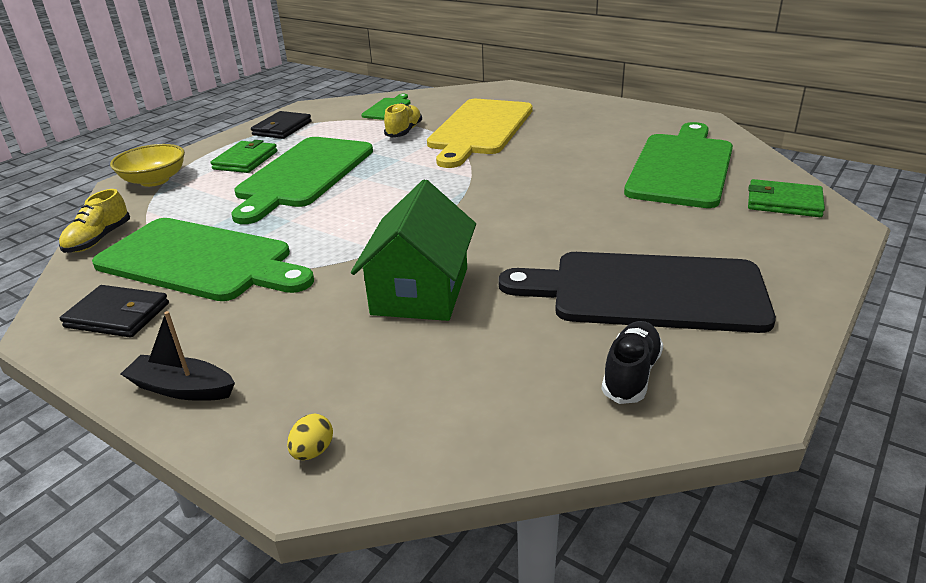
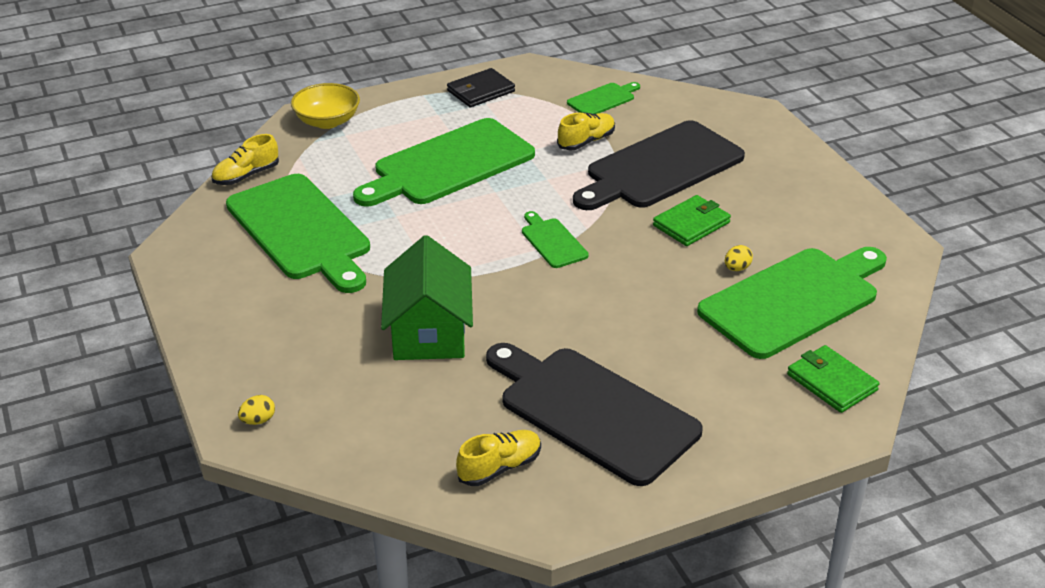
camera: 30 degrees right, 5 degrees up
black wallet [60,285,169,338] -> none
black boat [121,311,235,401] -> none
green wallet [211,140,277,173] -> green wallet moved to [653,195,731,246]
green house [351,179,476,321] -> green house turned 45 degrees counterclockwise [381,235,473,360]
yellow cutting board [427,99,533,168] -> black cutting board [573,120,745,210]
black shoe [602,321,663,404] -> yellow shoe [456,430,541,486]
none -> green cutting board [522,211,589,268]
none -> yellow egg [725,245,753,271]

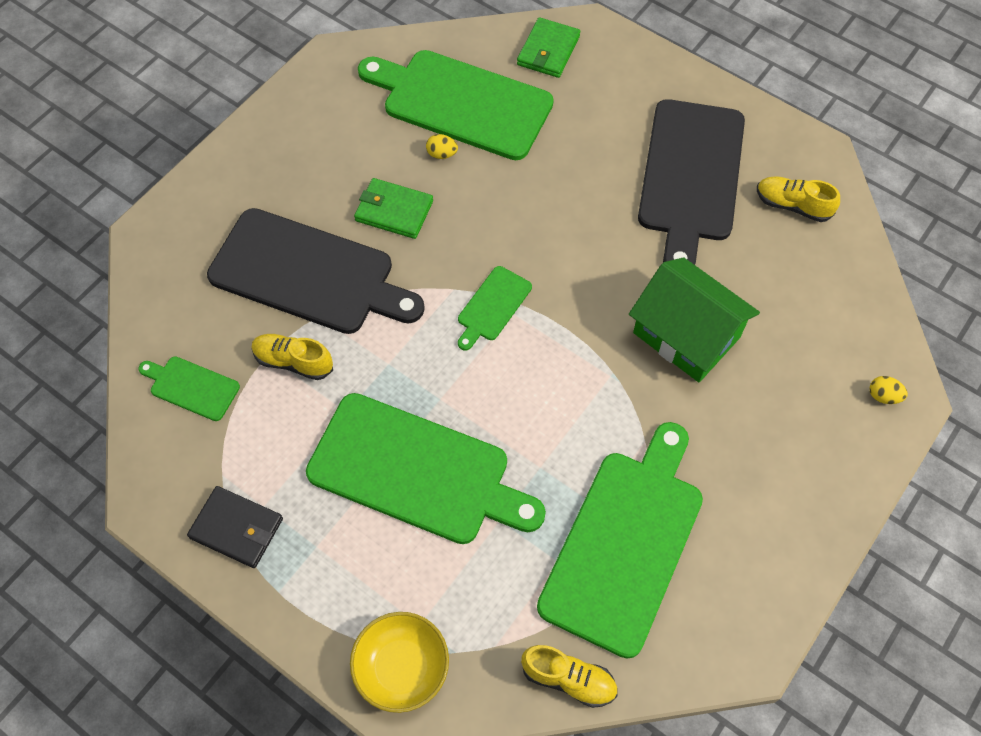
camera: 120 degrees left, 25 degrees up
green house [381,235,473,360] -> green house turned 75 degrees clockwise [629,257,760,382]

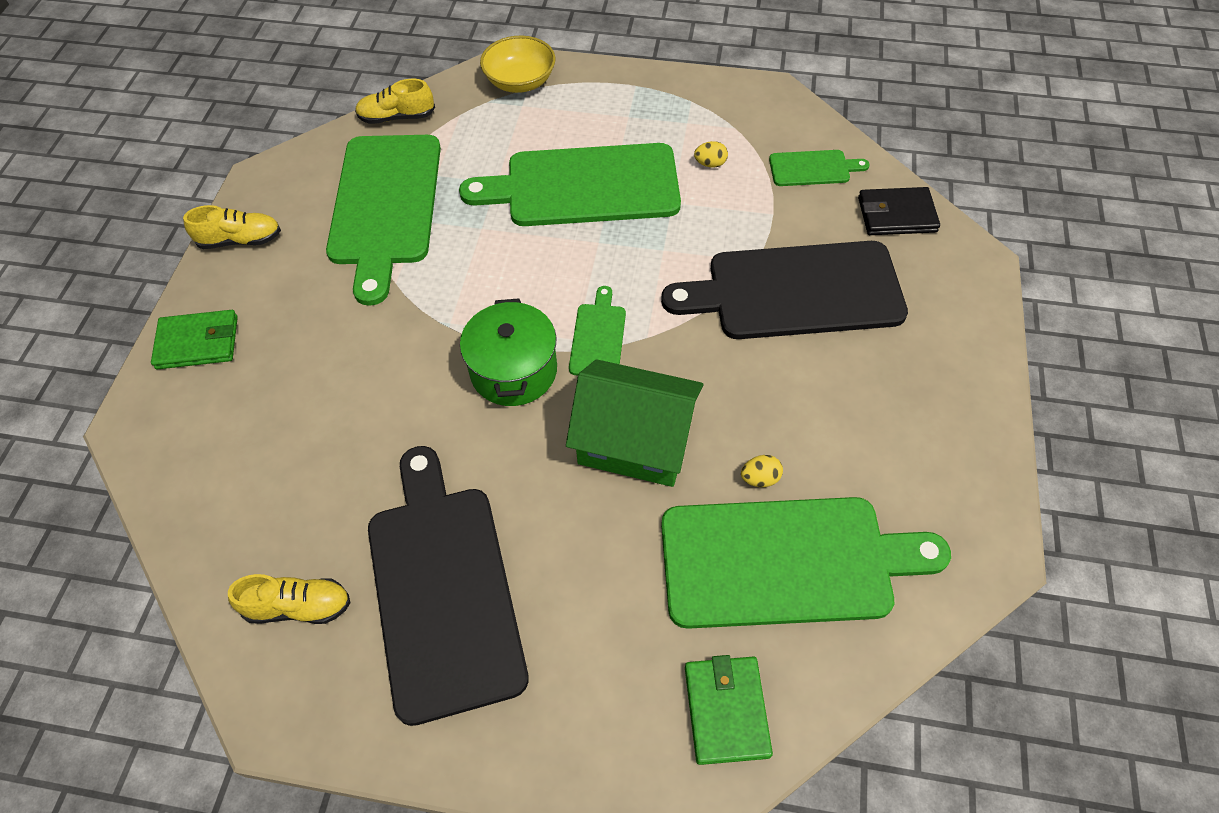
camera: 155 degrees right, 5 degrees down
black wallet [187,486,283,568] -> black wallet moved to [858,187,940,235]
yellow shoe [251,334,333,380] -> yellow shoe moved to [183,205,281,249]
green wallet [354,178,433,239] -> green wallet moved to [151,310,238,370]
green house [629,257,760,382] -> green house moved to [566,359,703,487]
yellow egg [869,376,908,404] -> yellow egg moved to [694,141,728,168]
none -> green pot [460,298,557,406]

